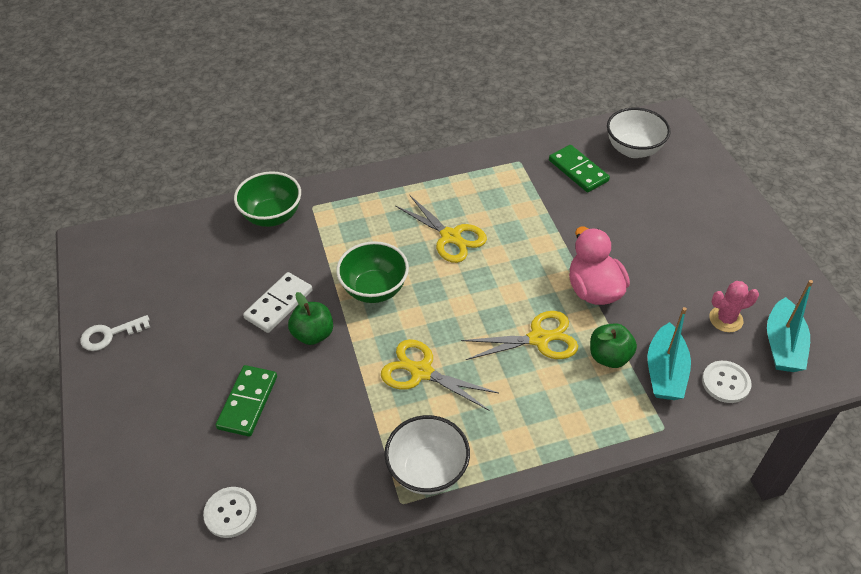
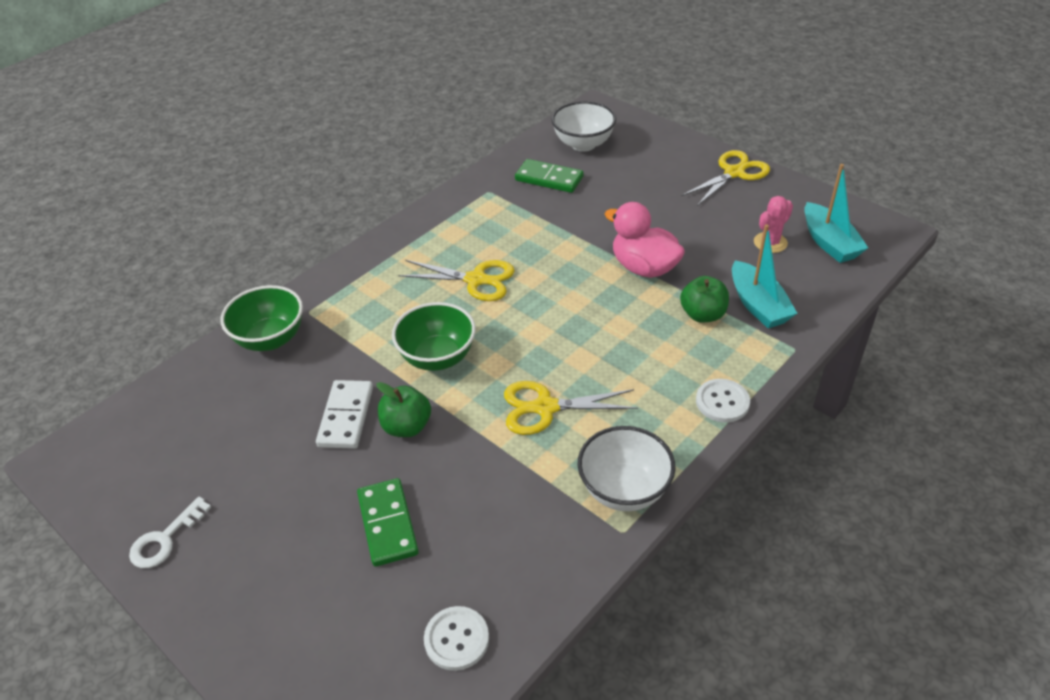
camera: 30 degrees left, 5 degrees down
yellow scissors [461,311,578,360] -> yellow scissors moved to [681,150,770,206]
white button [702,361,752,403] -> white button moved to [696,379,750,423]

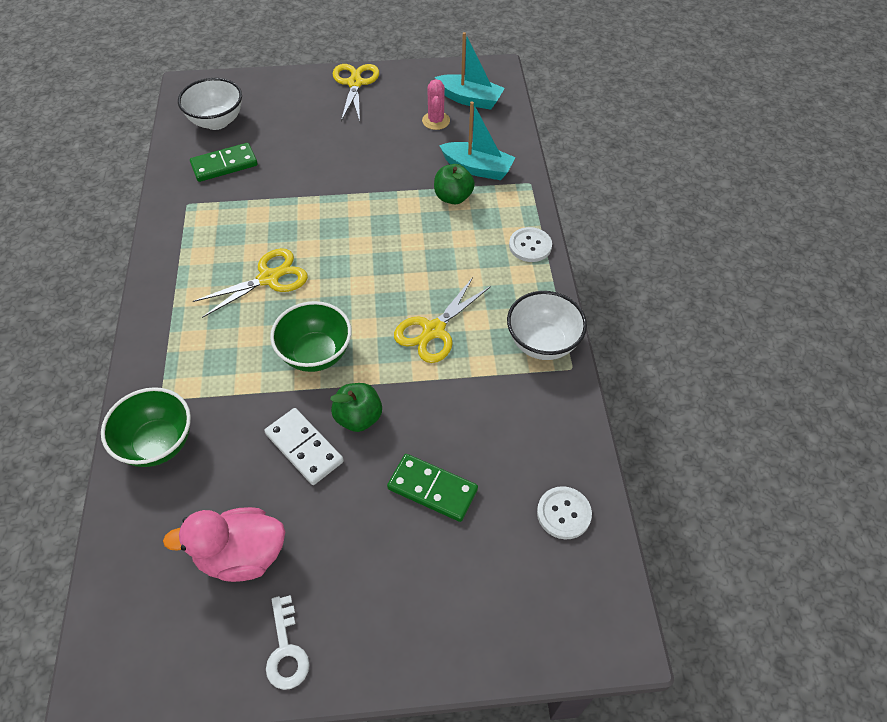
camera: 50 degrees left, 10 degrees up
pink duck [605,202,685,278] -> pink duck moved to [163,507,285,582]

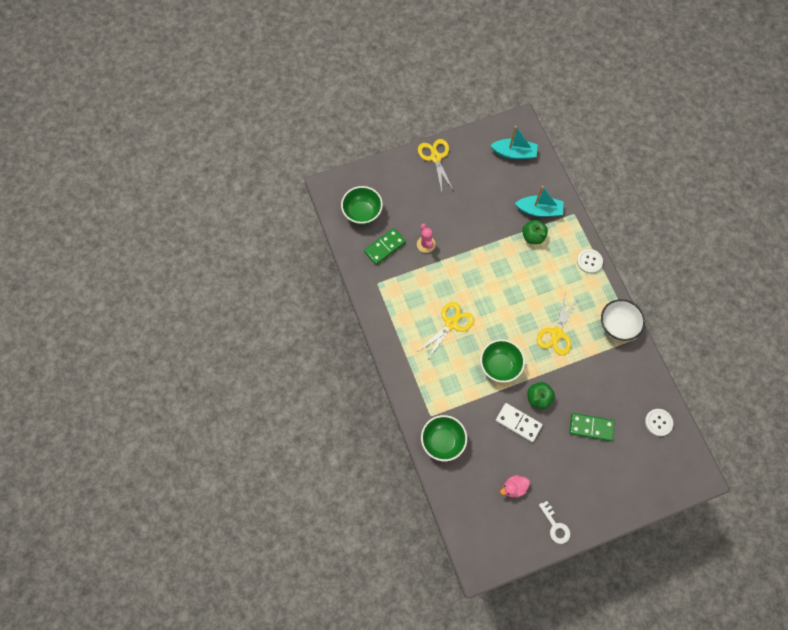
camera: 15 degrees left, 15 degrees up
pink duck [163,507,285,582] -> pink duck [500,475,530,498], size x0.58
white bowl [178,78,242,130] -> green bowl [341,186,383,225]
pink cactus [422,79,450,130] -> pink cactus moved to [417,223,436,253]

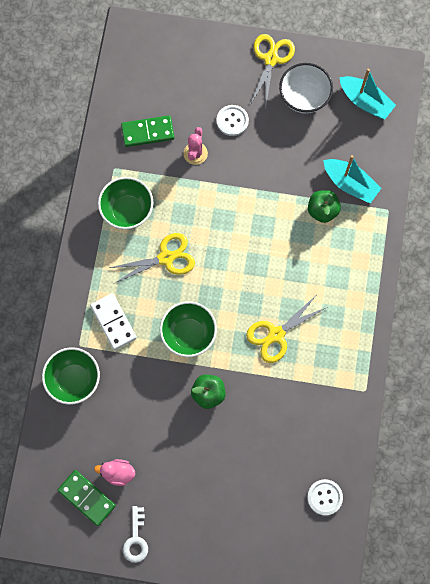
camera: 30 degrees right, 5 degrees up
green bowl [341,186,383,225] -> green bowl moved to [98,177,153,229]
white domino [496,403,542,442] -> white domino moved to [90,293,137,350]
green domino [569,413,614,441] -> green domino moved to [58,470,116,526]
white button [577,249,603,273] -> white button moved to [216,105,249,136]
white bowl [601,299,645,341] -> white bowl moved to [279,63,333,114]

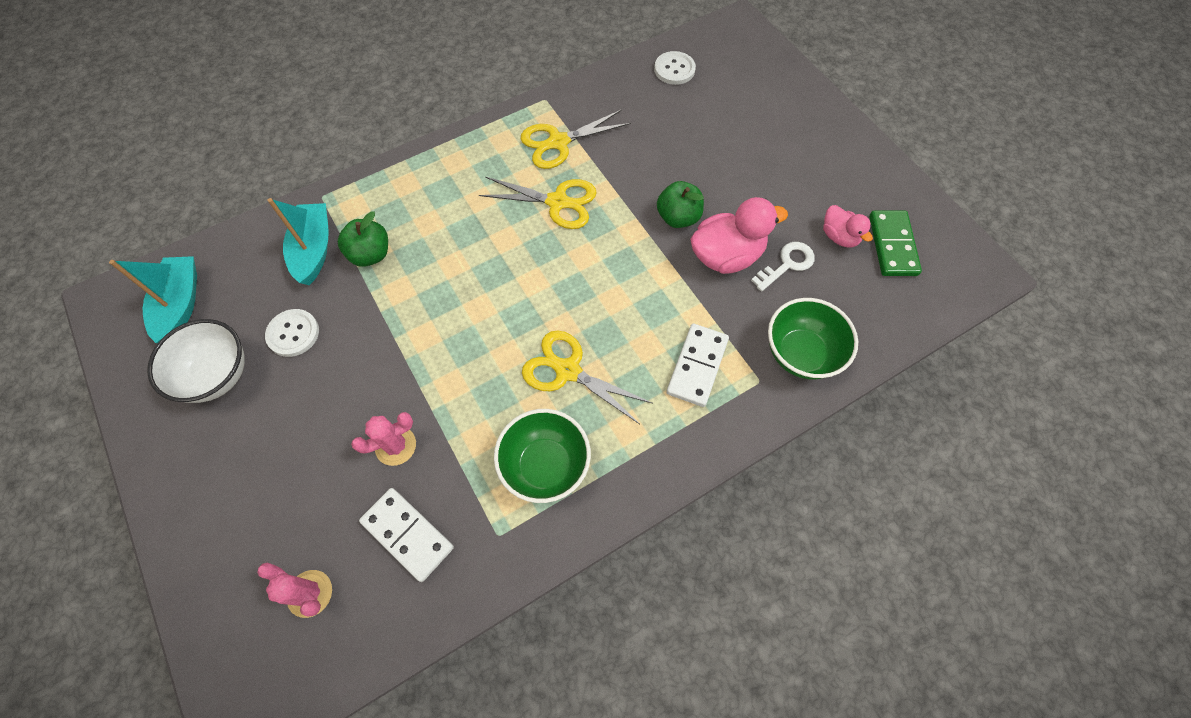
camera: 130 degrees left, 10 degrees down
green domino [121,115,174,147] -> white domino [359,488,454,582]
white key [123,506,148,563] -> white key moved to [751,242,815,292]
green bowl [160,301,217,357] -> none
white button [216,105,249,136] -> white button moved to [265,309,319,357]
yellow scissors [250,34,295,108] -> yellow scissors moved to [521,109,631,169]
none -> pink cactus [257,563,332,618]
none -> pink duck [690,197,788,274]

